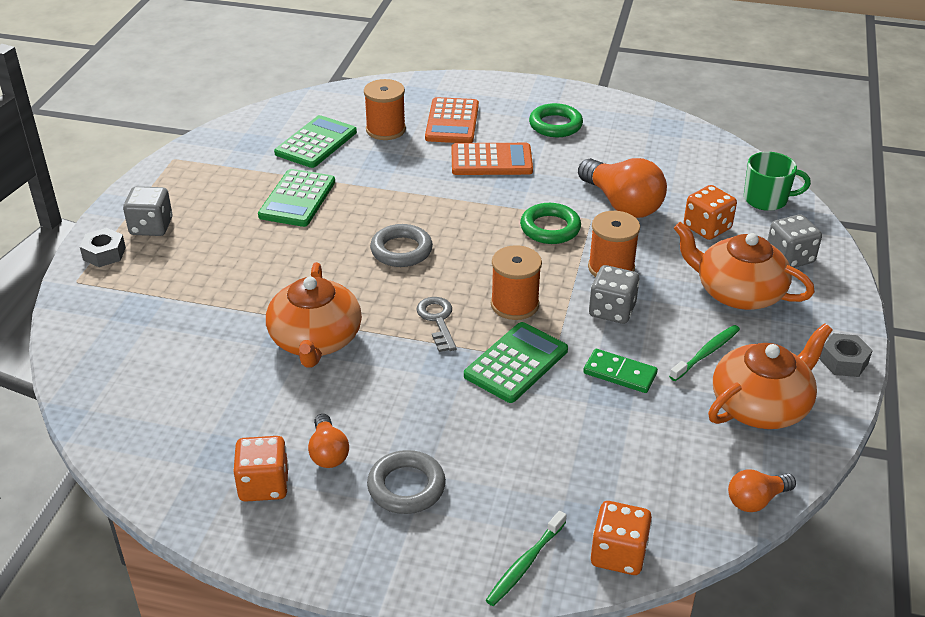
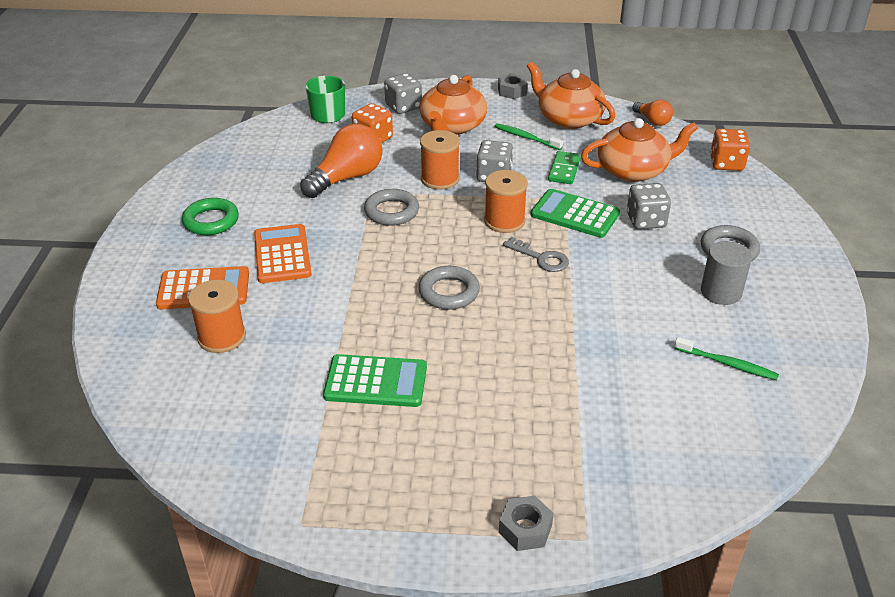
camera: 100 degrees left, 0 degrees up
grey dice [123,186,172,236] -> grey dice moved to [627,183,671,229]
orange dice [233,436,289,502] -> none
orange teapot [266,262,362,367] -> orange teapot moved to [581,118,698,182]
green calculator [274,115,357,168] -> none
orange light bulb [308,414,349,468] -> grey cylinder [701,241,752,305]
grey key [417,297,457,352] -> grey key turned 120 degrees counterclockwise [503,237,569,272]
green toothbrush [486,511,566,606] -> green toothbrush moved to [674,337,779,380]
green ring [520,203,581,244] -> grey ring [364,189,419,226]

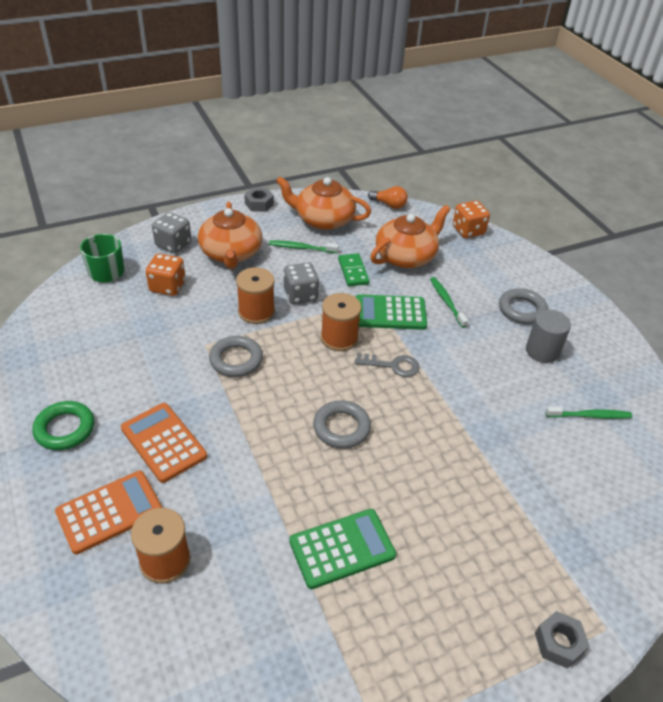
camera: 30 degrees left, 5 degrees up
orange light bulb [300,124,383,198] -> none
grey dice [627,183,671,229] -> green toothbrush [430,277,468,328]

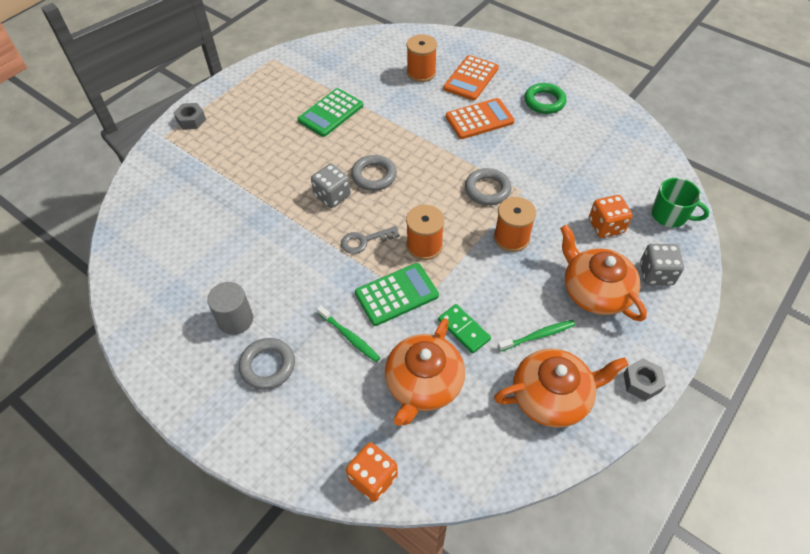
camera: 155 degrees right, 10 degrees up
orange calculator [121,403,207,483] -> orange calculator turned 45 degrees counterclockwise [446,98,515,139]
grey dice [283,262,319,304] -> grey dice moved to [311,164,351,208]
orange light bulb [368,186,408,209] -> none
green toothbrush [546,406,632,419] -> none

